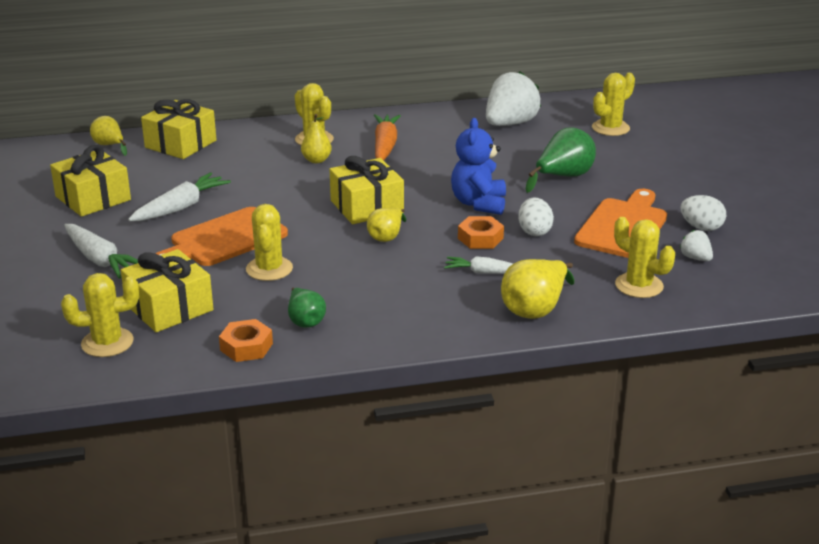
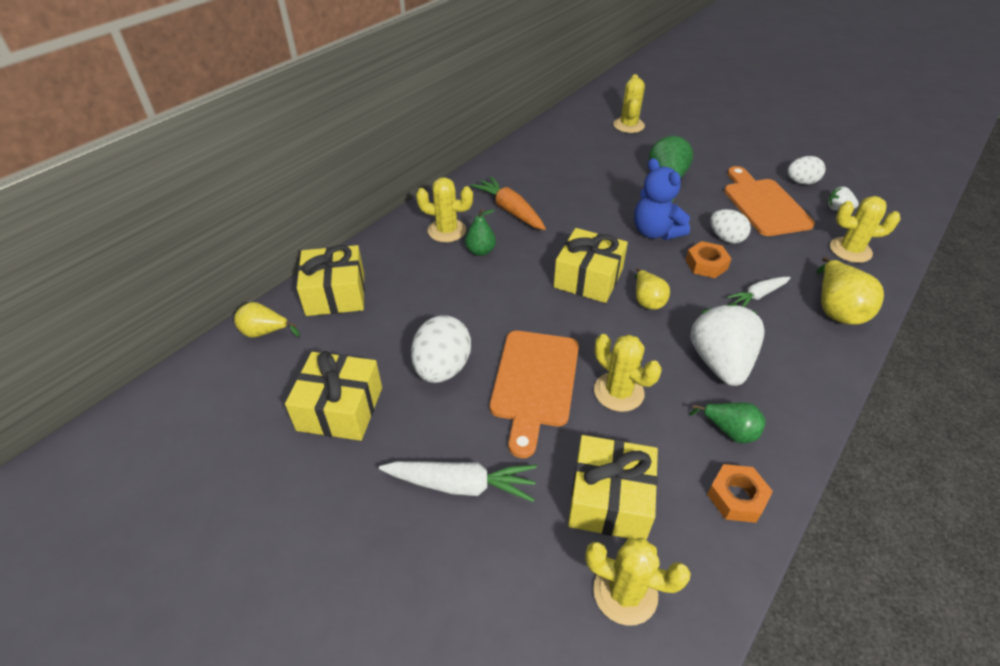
camera: 40 degrees left, 15 degrees up
yellow cactus [61,273,139,357] -> yellow cactus turned 75 degrees clockwise [585,538,691,626]
white carrot [128,172,231,221] -> white egg [411,315,471,383]
yellow pear [301,114,332,163] -> green pear [465,209,496,256]
white strawberry [486,71,541,126] -> white strawberry moved to [690,303,765,386]

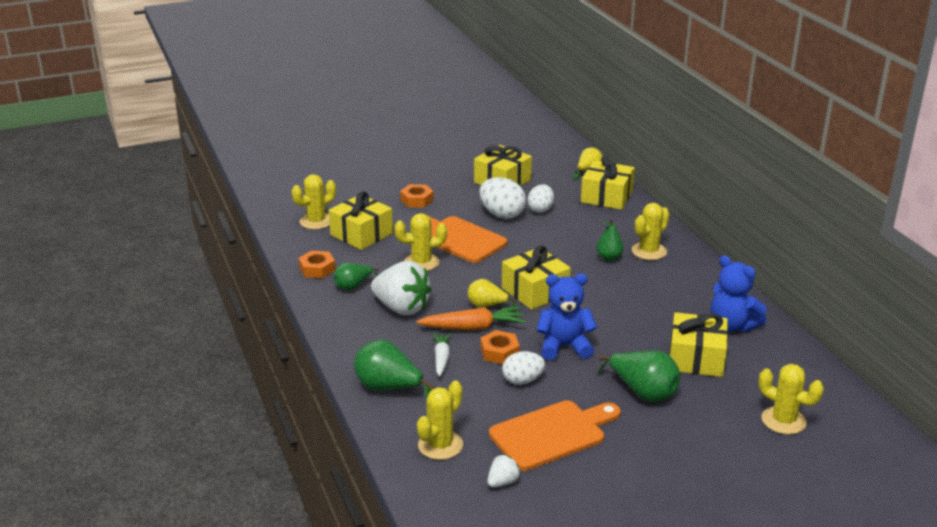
camera: 120 degrees right, 15 degrees down
white carrot [379,461,537,502] -> orange nut [400,184,434,207]
orange carrot [471,176,546,230] -> orange carrot moved to [416,307,526,330]
orange cutting board [724,166,815,236] -> orange cutting board turned 45 degrees counterclockwise [489,400,621,471]
white egg [787,156,825,185] -> white egg moved to [528,184,554,213]
yellow pear [817,257,884,325] -> green pear [354,340,434,398]
none -> yellow gift [669,312,728,377]
none -> blue teddy bear [711,255,767,332]

